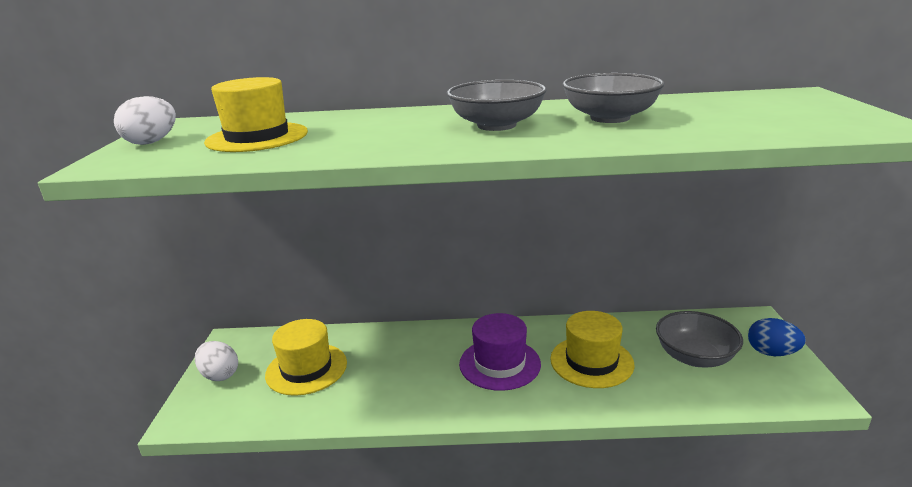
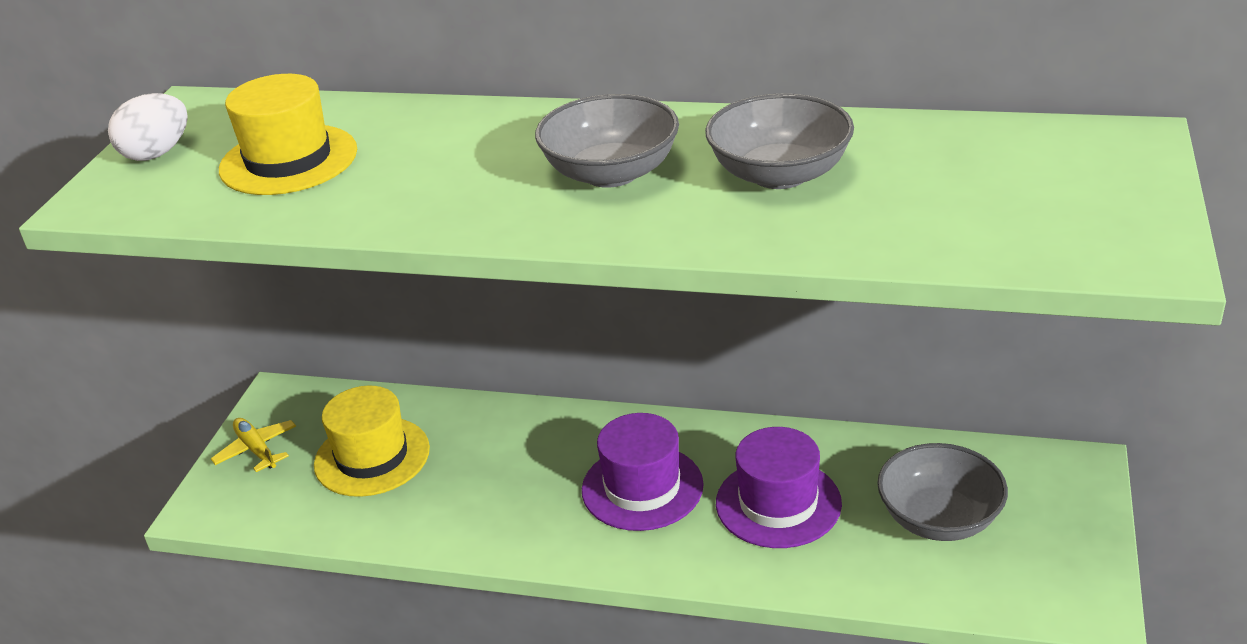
camera: 15 degrees right, 10 degrees up
white egg [195,341,238,381] -> yellow plane [211,418,296,472]
yellow hat [550,311,634,388] -> purple hat [716,427,842,548]
blue egg [748,318,806,356] -> none

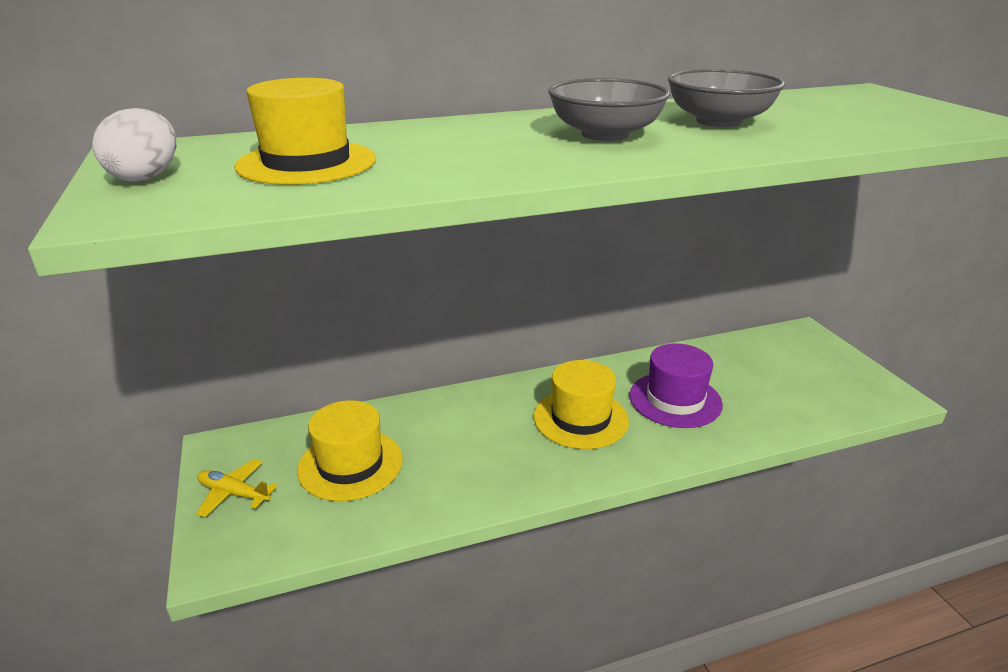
camera: 35 degrees left, 5 degrees down
purple hat [582,413,704,531] -> yellow hat [534,360,629,449]
grey bowl [877,443,1008,541] -> none

